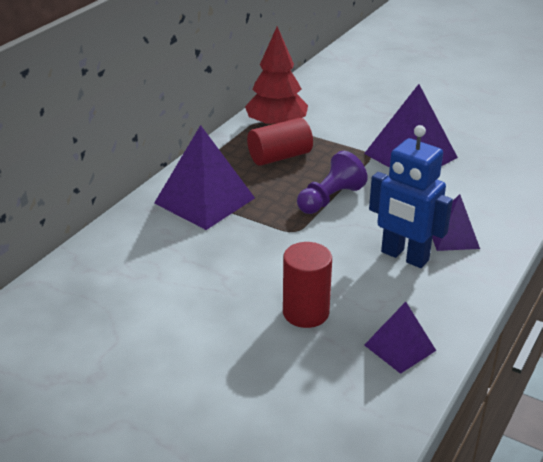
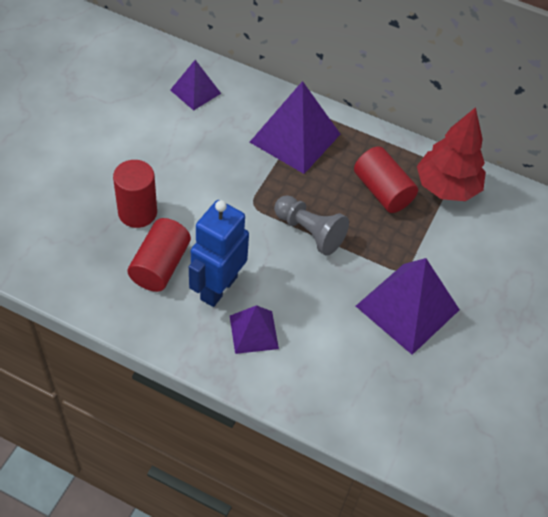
camera: 80 degrees right, 20 degrees up
purple pawn [297,151,368,214] -> grey pawn [274,195,349,256]
purple pyramid [364,302,436,374] -> purple pyramid moved to [170,60,221,111]
none -> red cylinder [127,218,191,292]

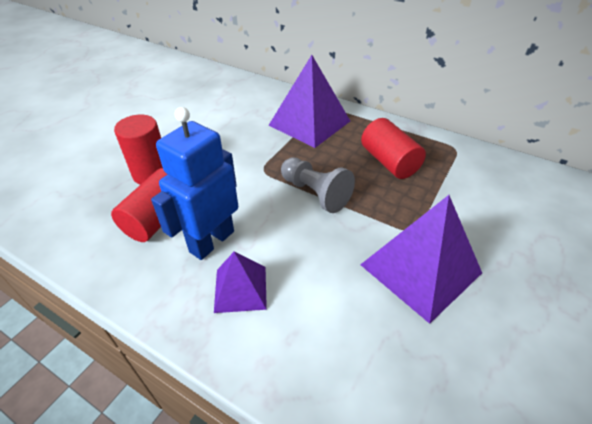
camera: 10 degrees right, 10 degrees down
purple pyramid [170,60,221,111] -> none
red tree [417,107,486,201] -> none

